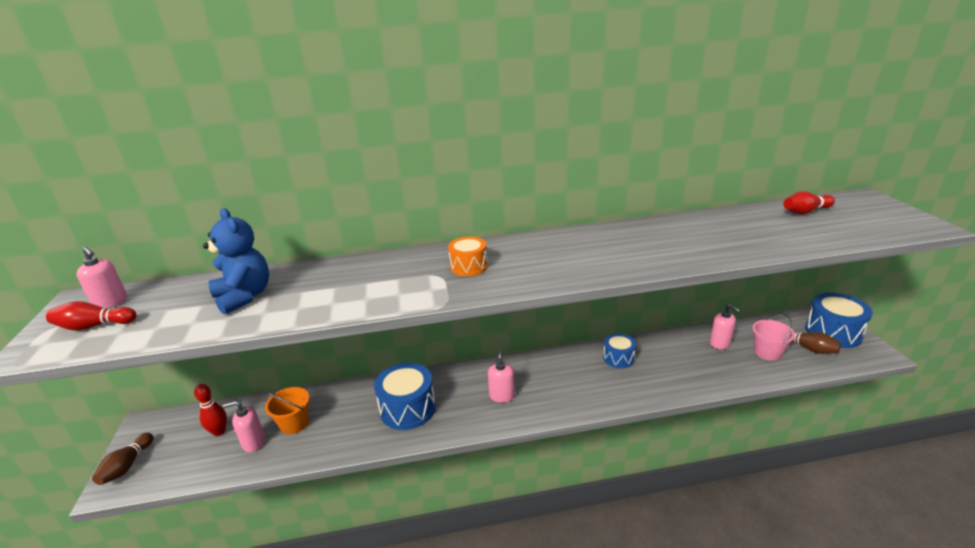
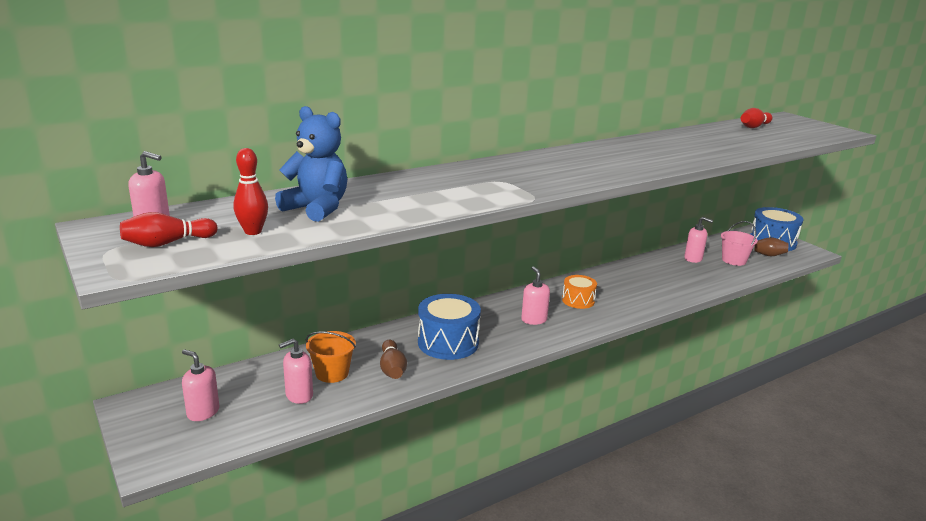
camera: 25 degrees left, 5 degrees down
brown bowling pin [92,433,154,485] -> brown bowling pin moved to [380,340,407,379]
red bowling pin [194,384,227,436] -> red bowling pin moved to [233,148,268,235]
orange drum [448,237,488,276] -> orange drum moved to [562,275,597,309]
blue drum [603,333,636,368] -> none
none -> pink soap dispenser [182,349,219,421]

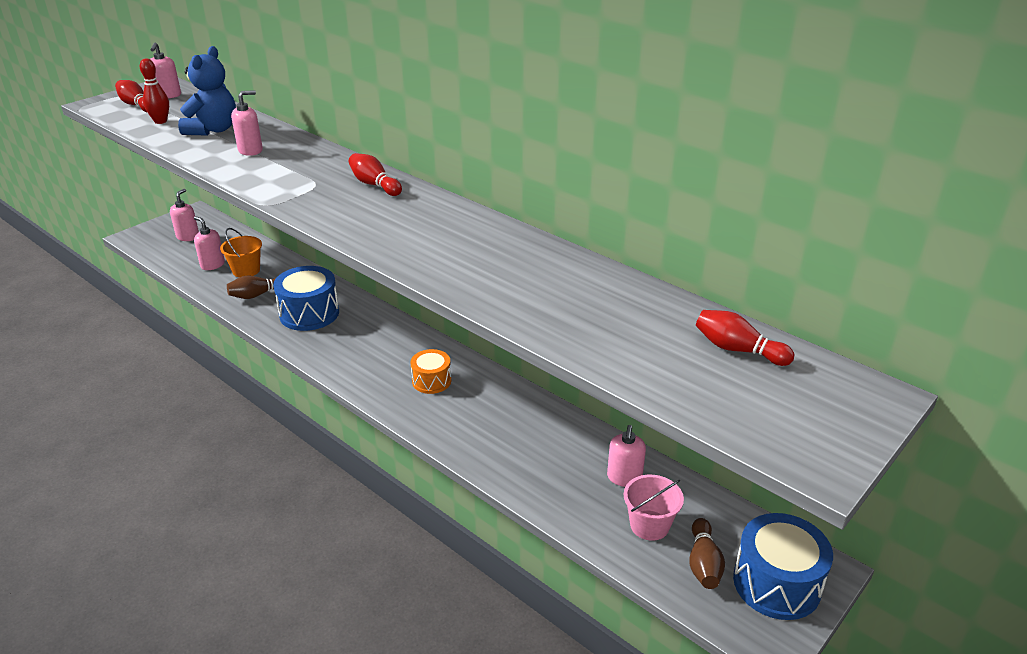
camera: 75 degrees right, 10 degrees up
pink soap dispenser [521,266,550,325] -> pink soap dispenser moved to [231,90,263,156]
none -> red bowling pin [349,153,402,196]

